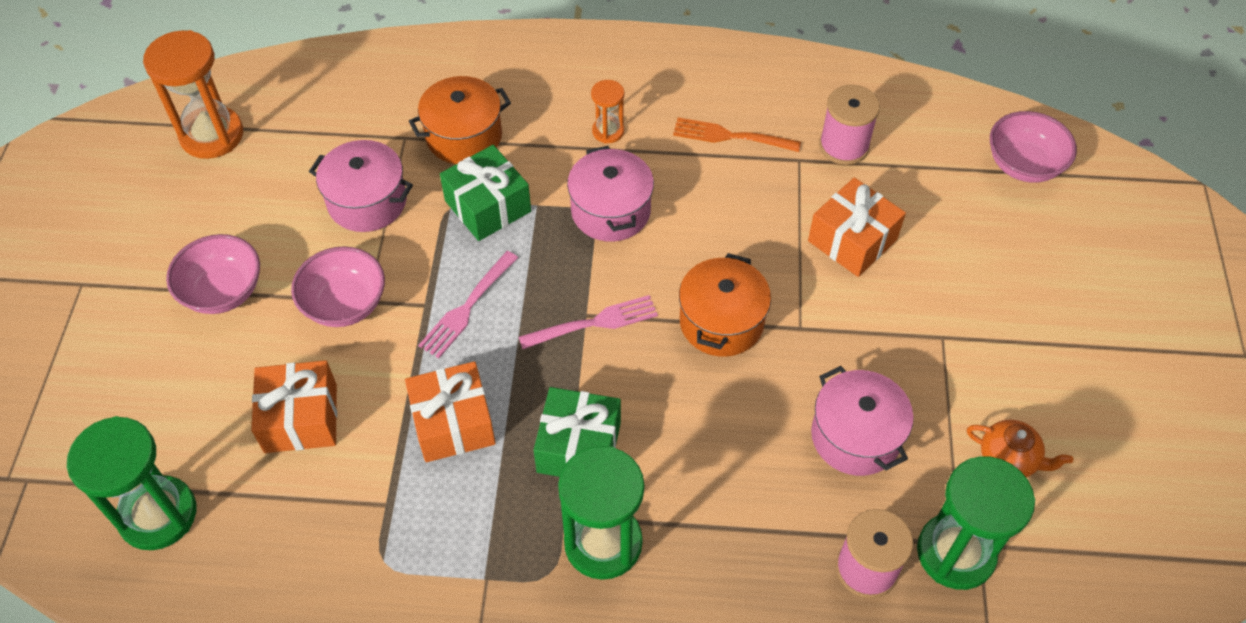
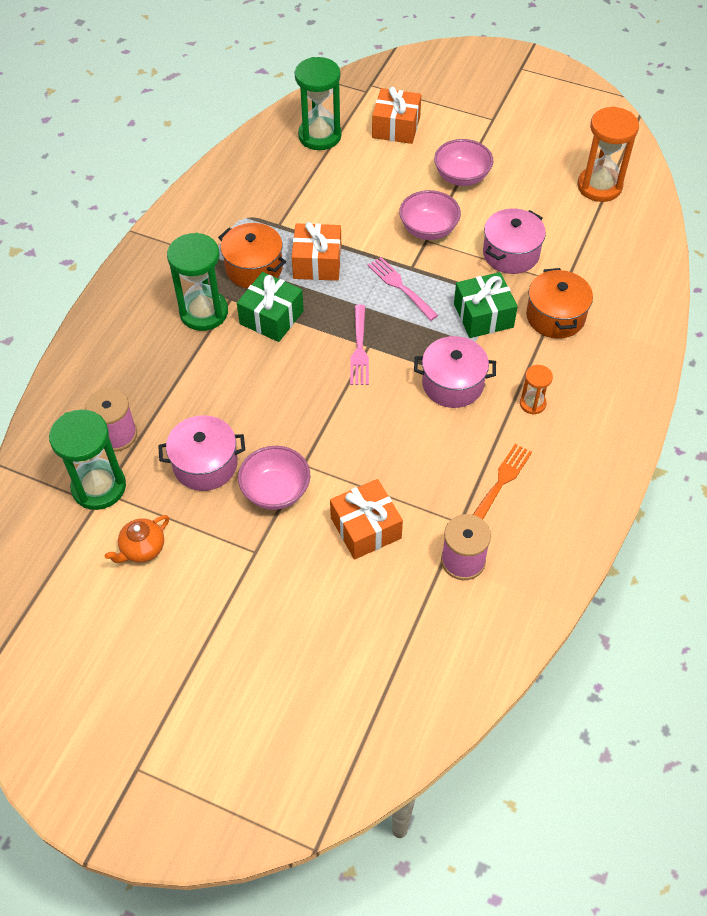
camera: 110 degrees right, 0 degrees up
orange gift [251,360,337,453] -> orange gift moved to [372,87,421,144]
orange pot [679,253,771,357] -> orange pot moved to [218,223,286,288]
pink bowl [990,111,1077,183] -> pink bowl moved to [238,446,311,510]

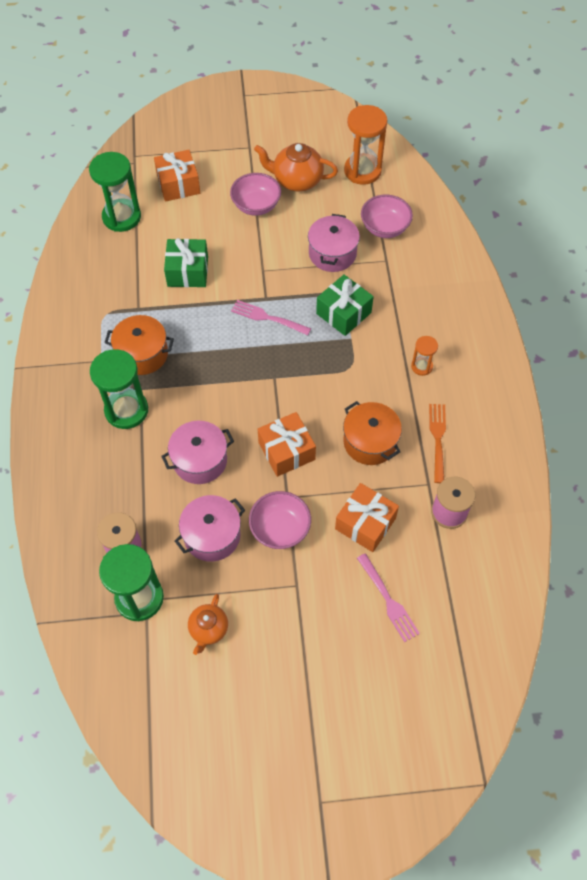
camera: 30 degrees left, 5 degrees up
green gift [237,272,304,342] -> green gift moved to [164,238,208,287]
orange gift [292,222,341,281] -> orange gift moved to [258,412,316,477]
pink fork [350,305,369,385] -> pink fork moved to [357,553,420,642]
pink bowl [399,190,461,240] -> pink bowl moved to [361,194,413,238]
pink pot [414,336,496,408] -> pink pot moved to [161,421,234,484]
orange pot [526,268,593,339] -> orange pot moved to [343,401,402,465]
none -> orange teapot [254,143,338,192]

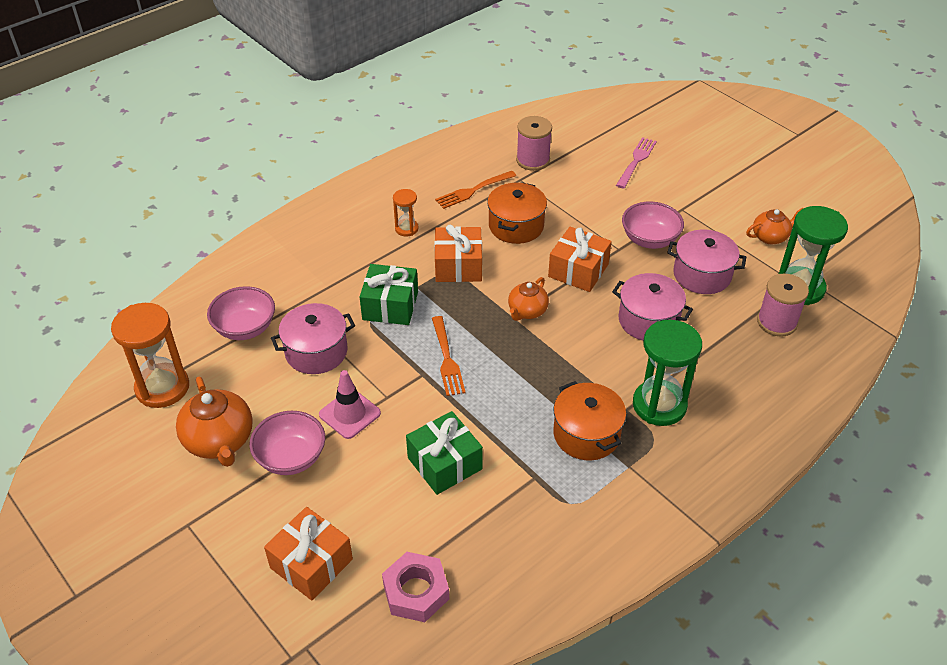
camera: 125 degrees left, 15 degrees down
green hourglass [89,152,141,232] -> pink nut [382,552,449,622]
pink fork [231,300,311,335] -> orange fork [432,316,466,396]
orange gift [335,483,399,552] -> orange gift moved to [434,225,482,282]
none -> pink traffic cone [319,370,381,439]
none -> orange teapot [508,277,549,321]

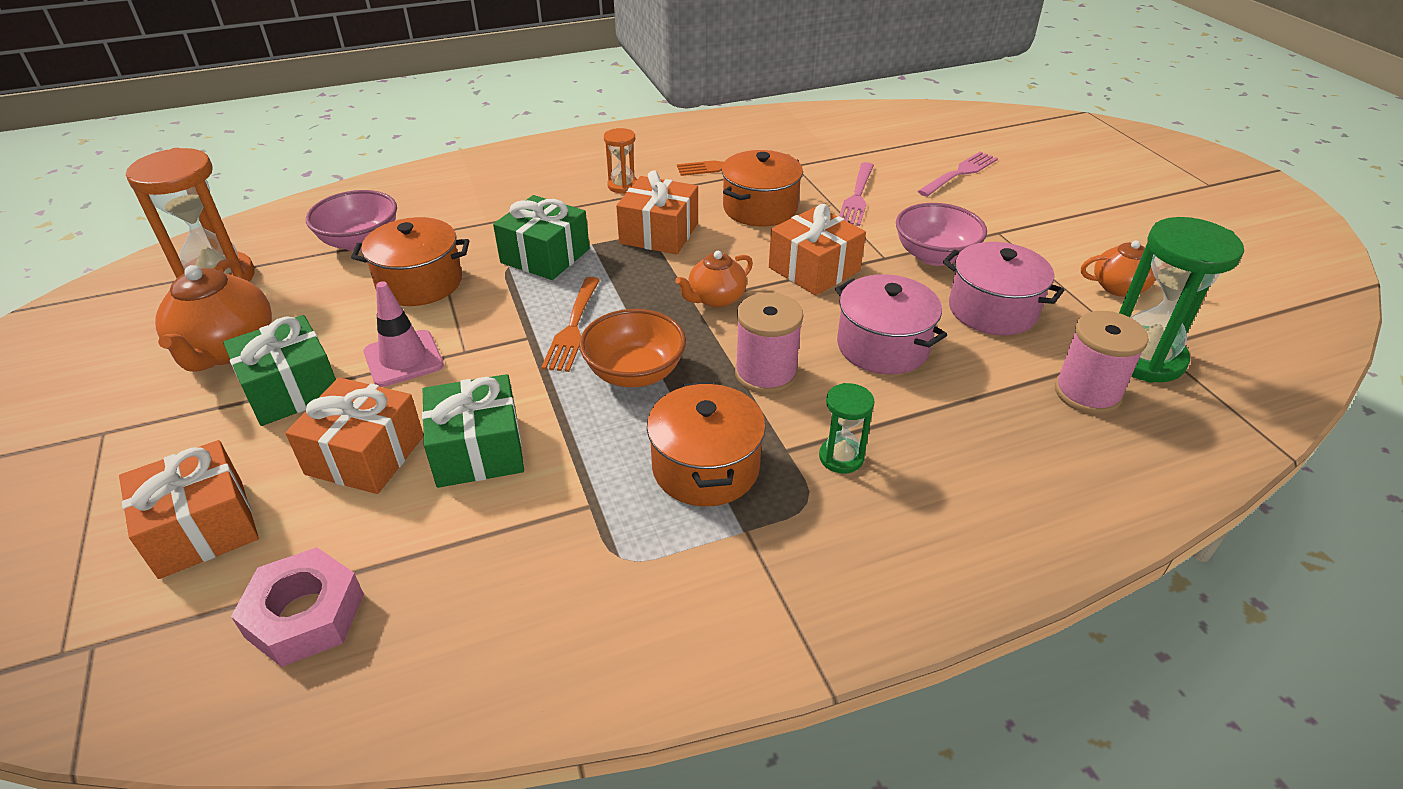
camera: 20 degrees right, 5 degrees down
pink bowl [249,411,325,475] -> green gift [223,315,336,426]
pink pot [271,303,355,374] -> orange pot [351,217,469,306]
pink spool [516,116,552,171] -> pink spool moved to [735,293,804,394]
green hourglass [633,320,702,426] -> green hourglass [819,383,875,473], size x0.51
none -> orange gift [285,377,424,494]
none -> orange bowl [579,309,686,387]
none -> pink fork [839,162,874,226]

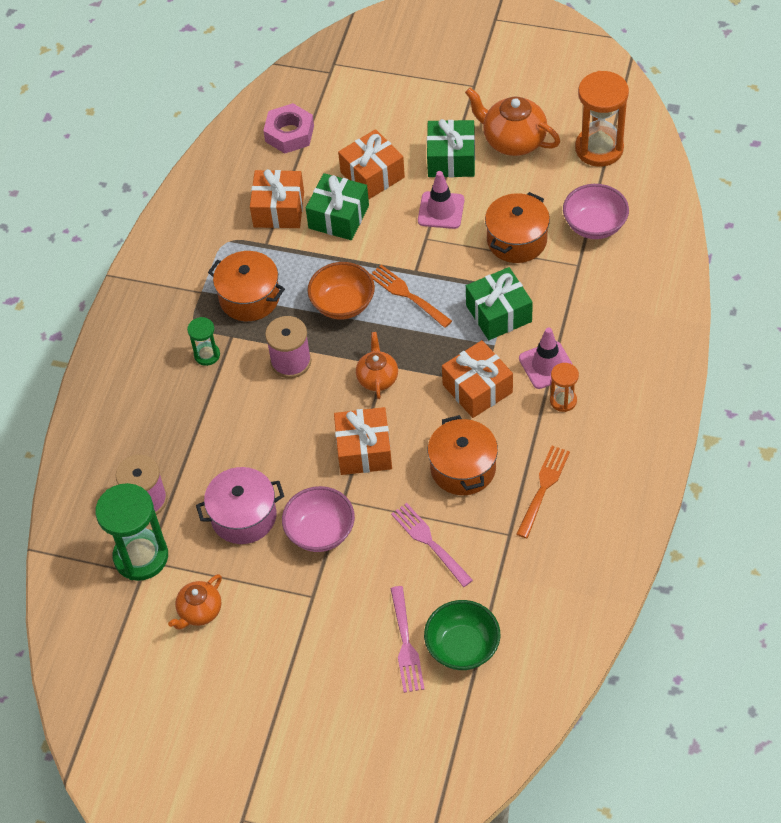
camera: 130 degrees right, 15 degrees up
orange gift [119,440,259,579] -> orange gift moved to [250,169,304,228]
pink pot [835,274,947,374] -> none
none -> green bowl [424,600,500,670]
none -> pink traffic cone [519,327,573,389]

